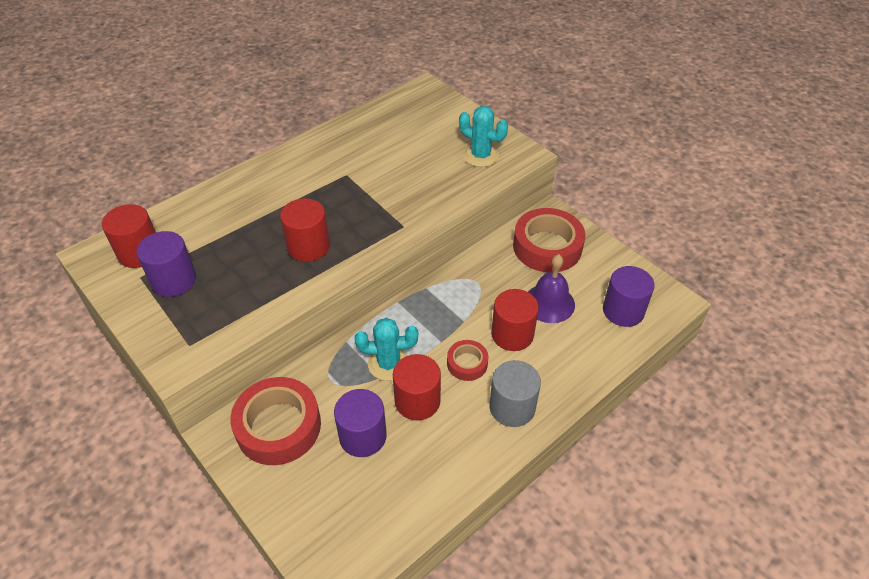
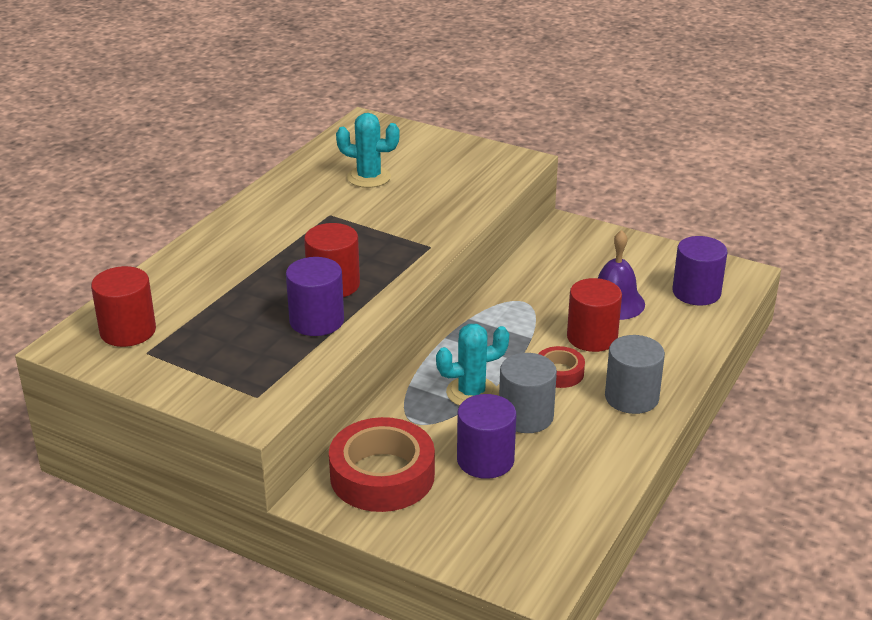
camera: 20 degrees left, 15 degrees down
purple cylinder [137,231,196,297] -> purple cylinder moved to [286,257,344,336]
red cylinder [393,354,441,421] -> grey cylinder [499,353,557,433]
turquoise cactus [459,106,508,167] -> turquoise cactus moved to [336,113,400,188]
red tape [513,208,585,272] -> none

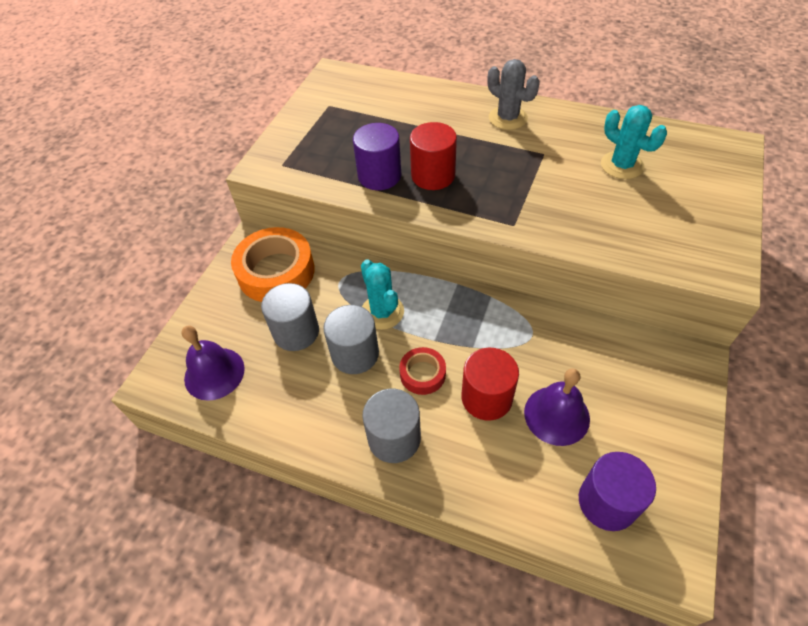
camera: 85 degrees right, 20 degrees up
red cylinder [91,266,156,347] -> none
red tape [329,417,435,512] -> orange tape [231,227,315,302]
turquoise cactus [336,113,400,188] -> turquoise cactus turned 45 degrees counterclockwise [601,105,667,179]
purple cylinder [457,394,516,479] -> grey cylinder [261,283,319,351]
none -> purple bell [182,325,245,401]
none -> grey cactus [487,59,540,130]

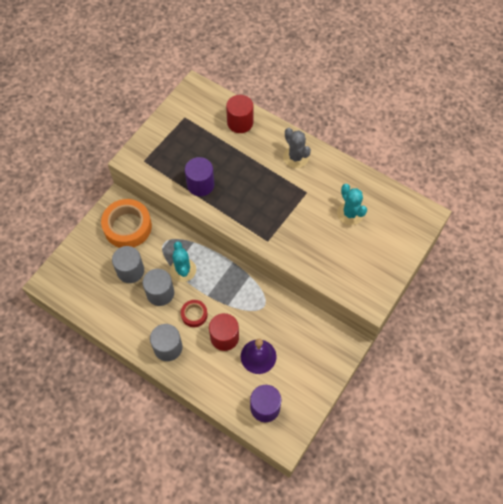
camera: 10 degrees right, 10 degrees up
purple bell [182,325,245,401] -> none
red cylinder [410,122,457,190] -> red cylinder moved to [226,95,254,133]

